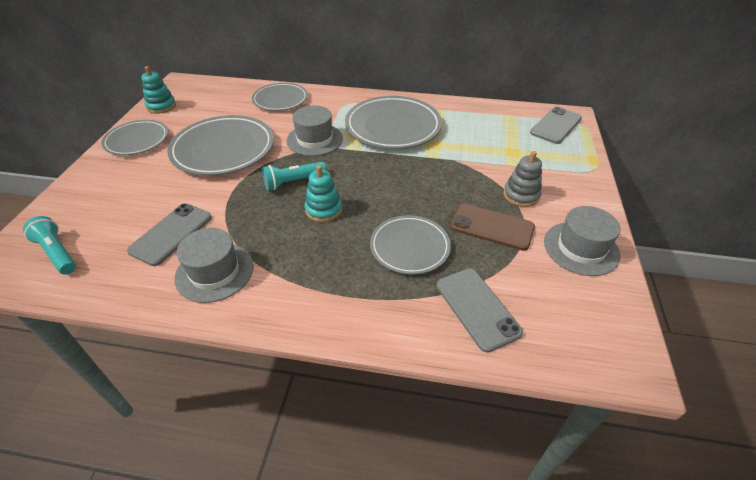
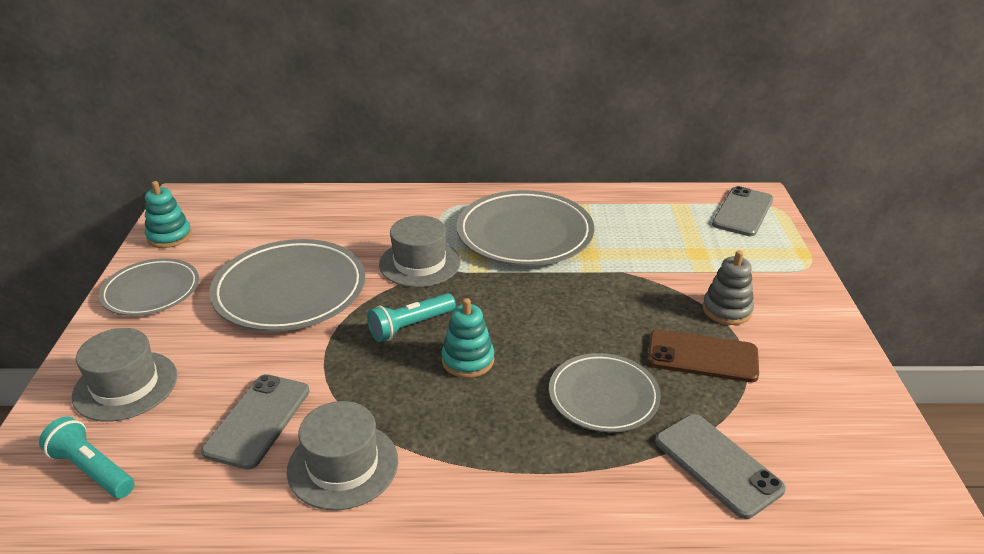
camera: 10 degrees left, 10 degrees down
grey plate [252,83,308,111] -> none
grey hat [544,206,620,276] -> grey hat moved to [72,328,177,422]

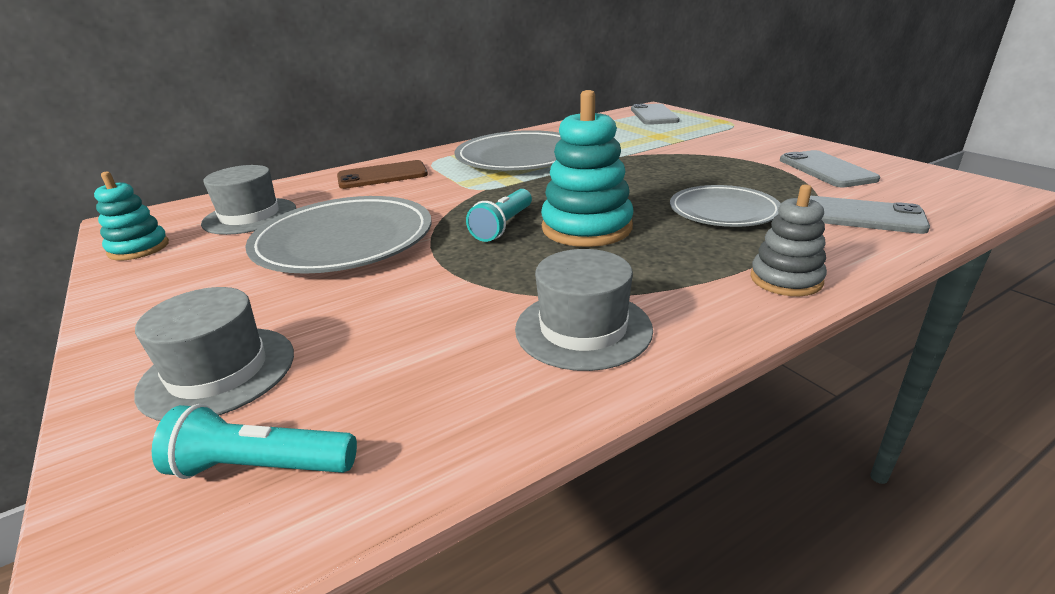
camera: 30 degrees left, 5 degrees down
grey plate [99,258,199,316] -> none
grey phone [201,374,310,470] -> grey phone moved to [780,150,880,188]
grey hat [379,215,461,287] -> grey hat moved to [201,165,296,235]
turquoise stacking toy [441,298,494,378] -> turquoise stacking toy [541,90,633,247], size x1.64
brown phone [648,329,759,382] -> brown phone moved to [337,160,428,189]
grey stacking toy [703,250,754,325] -> grey stacking toy moved to [750,184,827,296]

